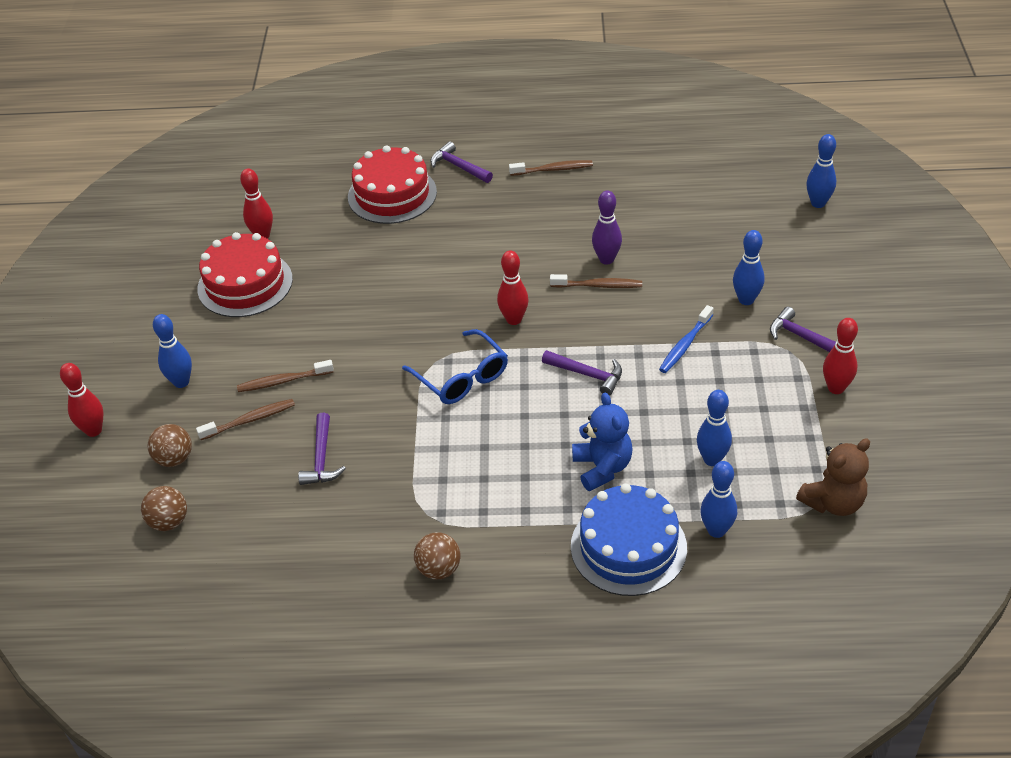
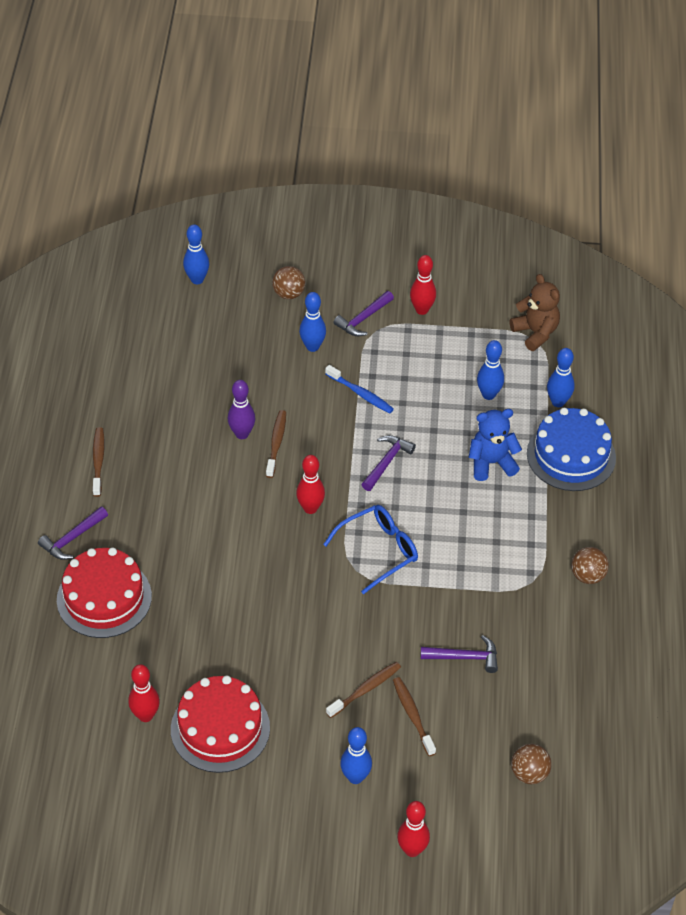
camera: 90 degrees left, 5 degrees up
brown ball [147,424,192,467] -> brown ball moved to [272,266,306,299]
brown toothbrush [237,360,334,392] -> brown toothbrush turned 120 degrees counterclockwise [326,662,401,718]

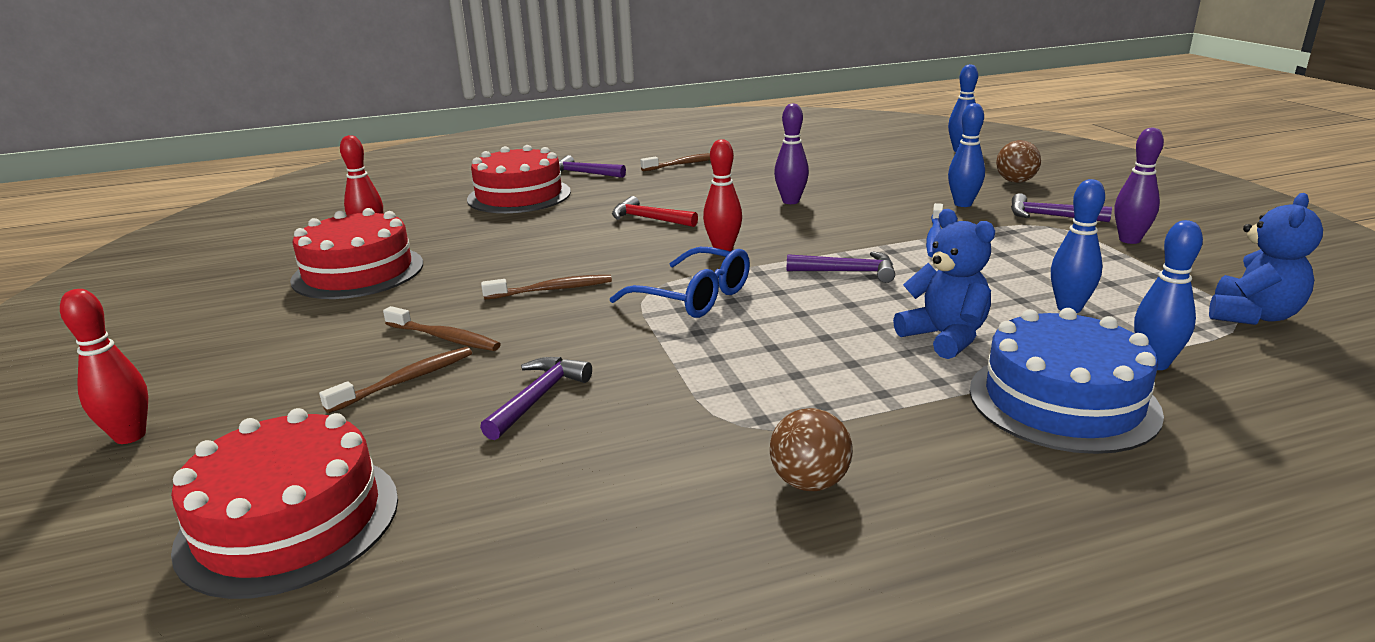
camera: 70 degrees right, 25 degrees down
brown toothbrush [266,410,286,478] -> brown toothbrush moved to [481,275,612,300]
blue bowling pin [340,727,372,784] -> none
red bowling pin [410,255,436,315] -> purple bowling pin [1114,127,1164,244]
purple hammer [421,635,498,673] -> purple hammer turned 135 degrees counterclockwise [480,357,592,440]
brown teddy bear [510,274,560,351] -> blue teddy bear [1209,193,1323,325]
brown ball [511,744,552,784] -> red cake [171,408,398,599]
none -> red hammer [612,196,698,227]

